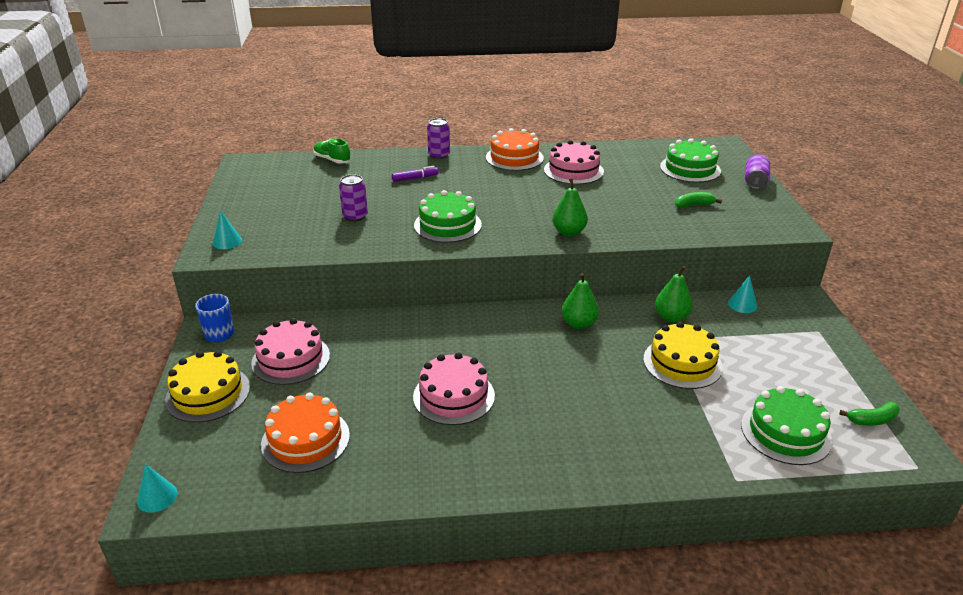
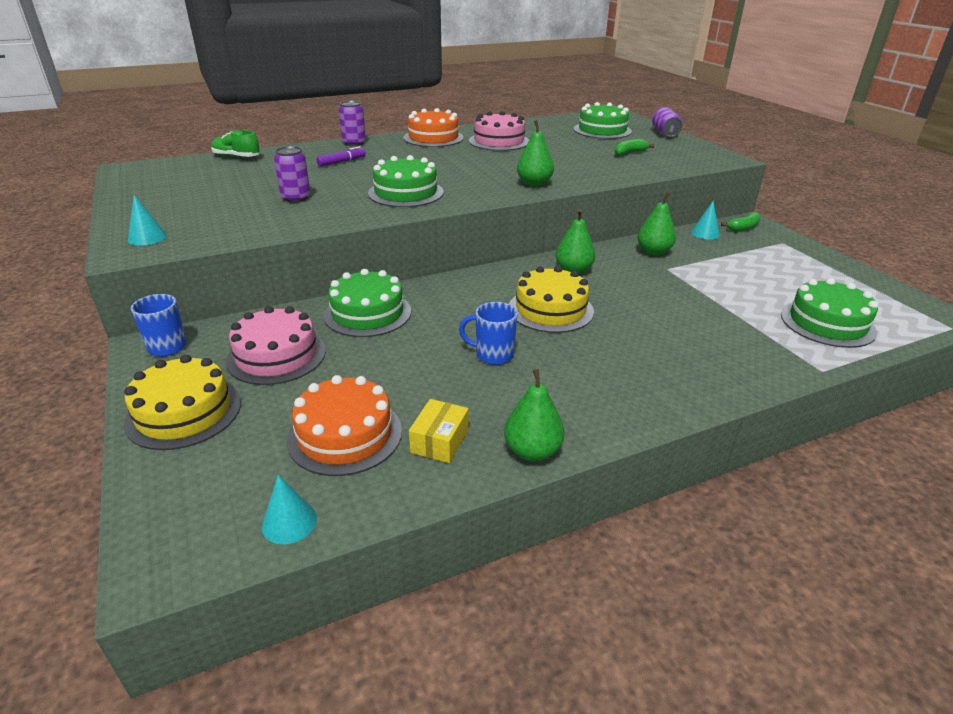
camera: 20 degrees left, 0 degrees up
turquoise cone [137,464,177,513] -> turquoise cone moved to [262,475,317,544]
pink cake [413,352,495,425] -> blue mug [459,302,518,365]
yellow cake [643,322,723,389] -> yellow cake moved to [509,266,594,333]
green banana [839,402,900,426] -> green banana moved to [721,212,761,231]
none -> green cake [324,269,411,337]
none -> yellow box [409,399,469,463]
none -> green pear [504,369,564,461]

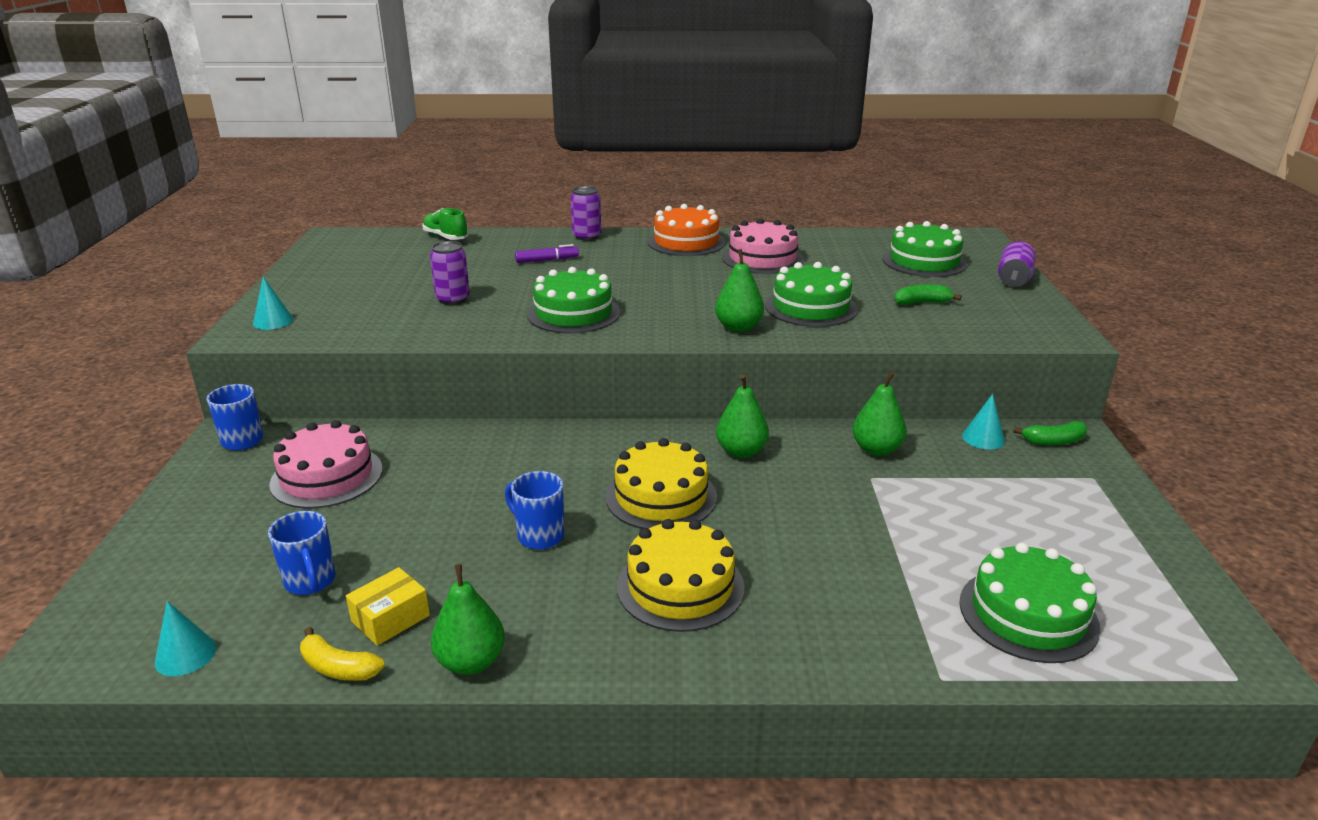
camera: 25 degrees right, 5 degrees down
yellow cake [124,355,241,450] -> yellow cake moved to [617,519,745,632]
orange cake [287,375,402,476] -> blue mug [268,511,336,595]
green cake [324,269,411,337] -> green cake moved to [765,262,858,327]
none -> yellow banana [300,627,385,681]

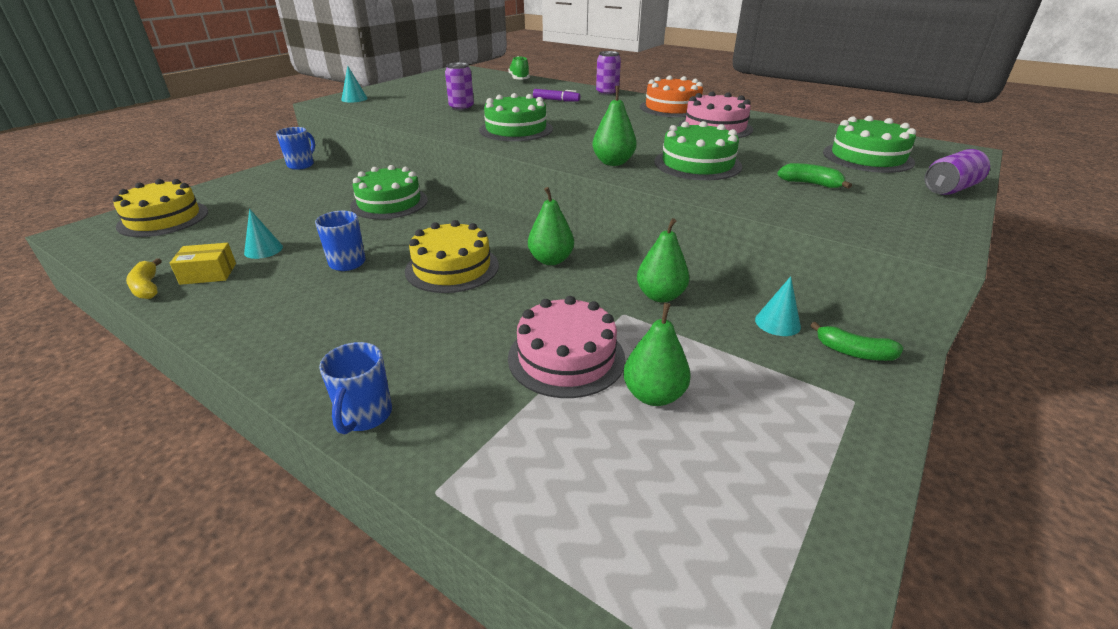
camera: 35 degrees right, 5 degrees up
turquoise cone [155,601,217,676] -> turquoise cone moved to [244,209,283,259]
blue mug [268,511,336,595] -> blue mug moved to [319,342,392,434]
pink cake [269,420,383,508] -> pink cake moved to [508,296,625,398]
green pear [431,564,505,675] -> green pear moved to [623,303,691,406]
yellow cake [617,519,745,632] -> yellow cake moved to [113,179,208,237]
green cake [959,543,1101,663] -> green cake moved to [350,165,428,219]

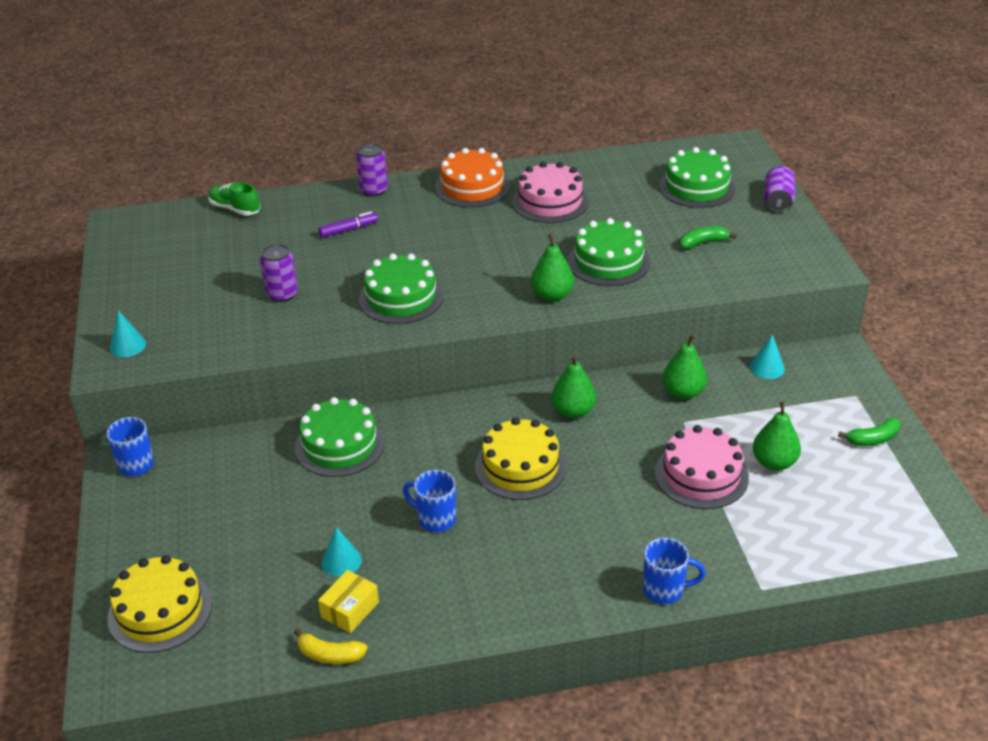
camera: 45 degrees left, 5 degrees up
blue mug [319,342,392,434] -> blue mug turned 45 degrees counterclockwise [643,538,706,604]
green banana [810,322,903,361] -> green banana moved to [838,418,900,446]

